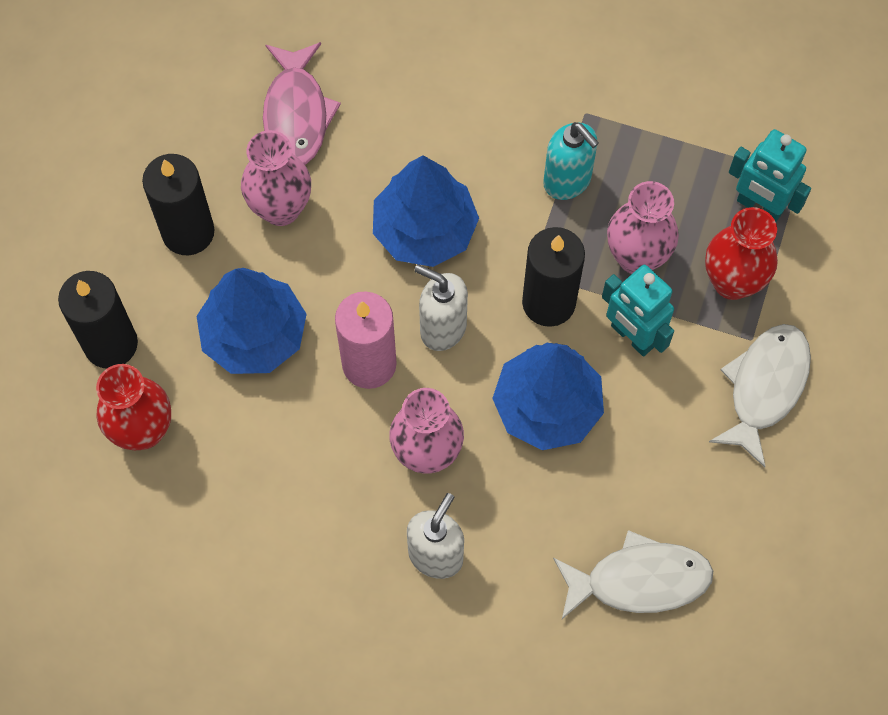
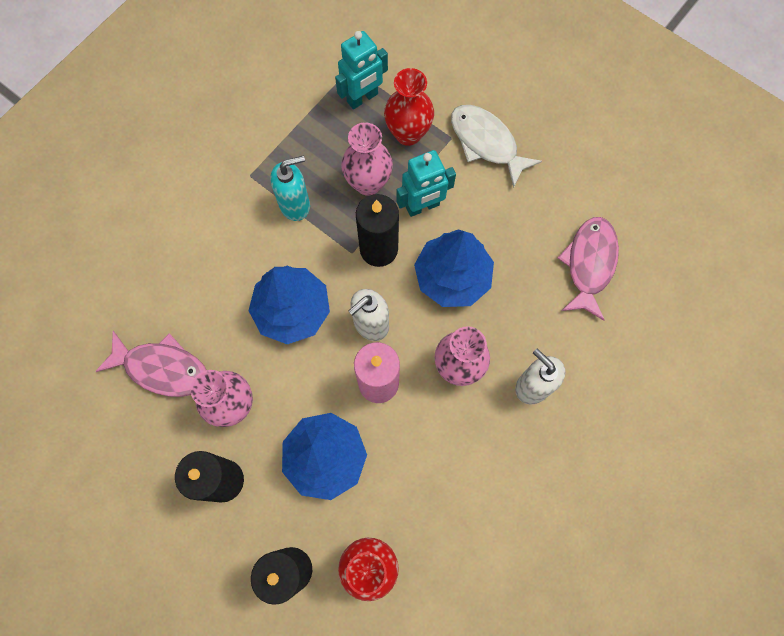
camera: 70 degrees left, 5 degrees up
white fish [553,530,713,619] -> pink fish [558,217,619,321]

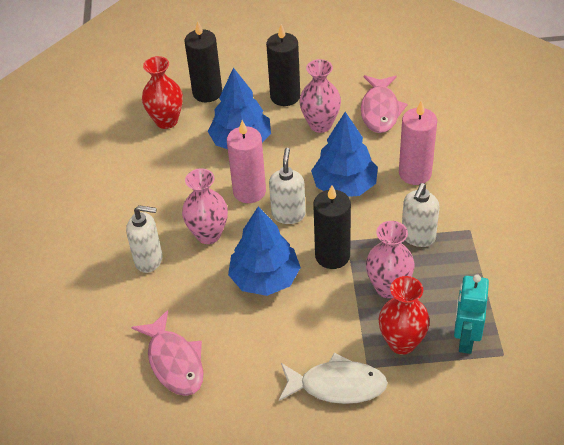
camera: 140 degrees right, 25 degrees down
pink fish [95,331,206,397] -> pink fish turned 60 degrees counterclockwise [361,75,408,133]
turquoise soap dispenser [270,156,310,221] -> white soap dispenser [402,183,440,247]
turquoise robot [396,150,456,217] -> none
none -> pink candle [399,101,437,185]

